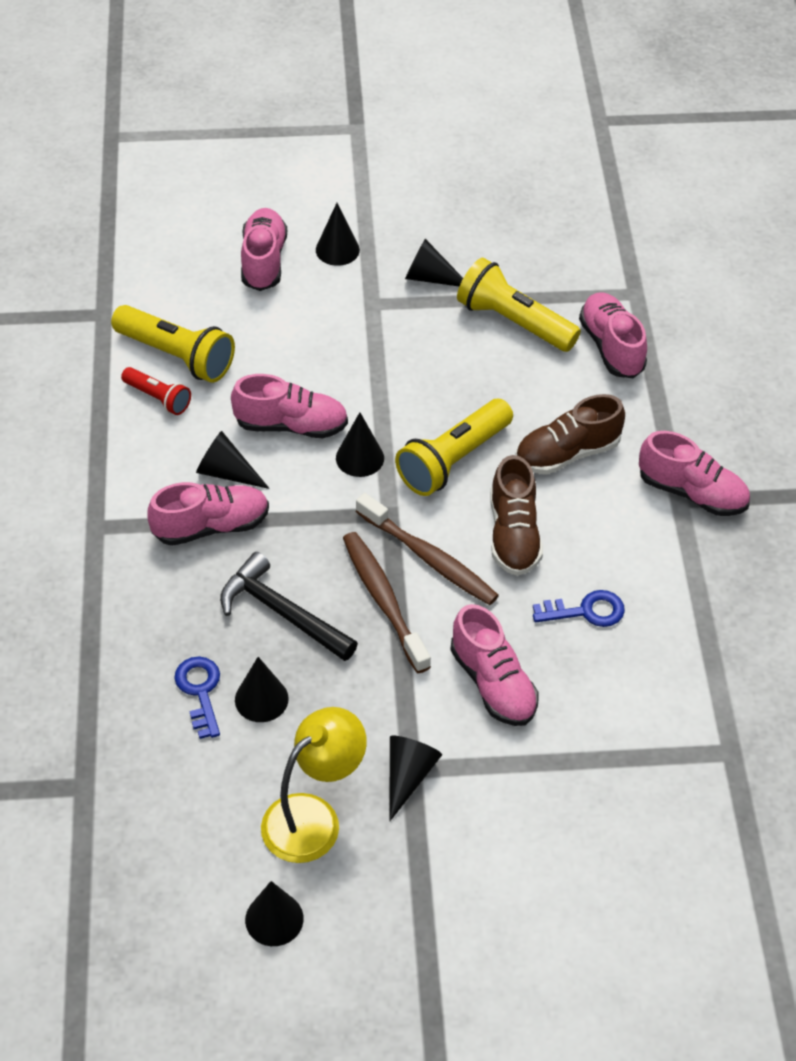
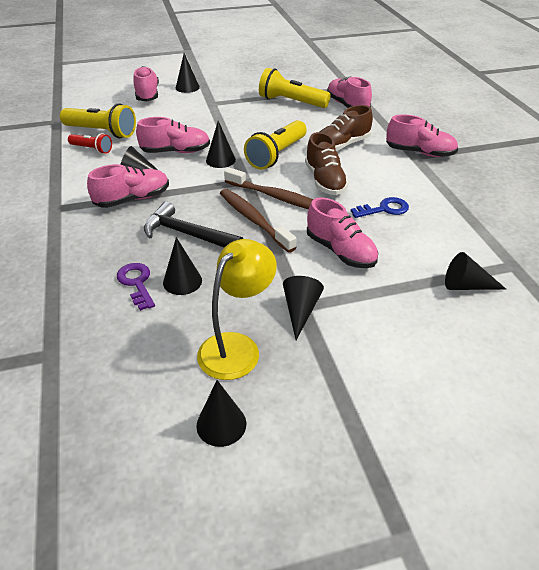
camera: 10 degrees left, 10 degrees down
blue key [174,656,220,739] -> purple key [117,263,155,311]
black cone [405,239,463,286] -> black cone moved to [445,252,507,290]

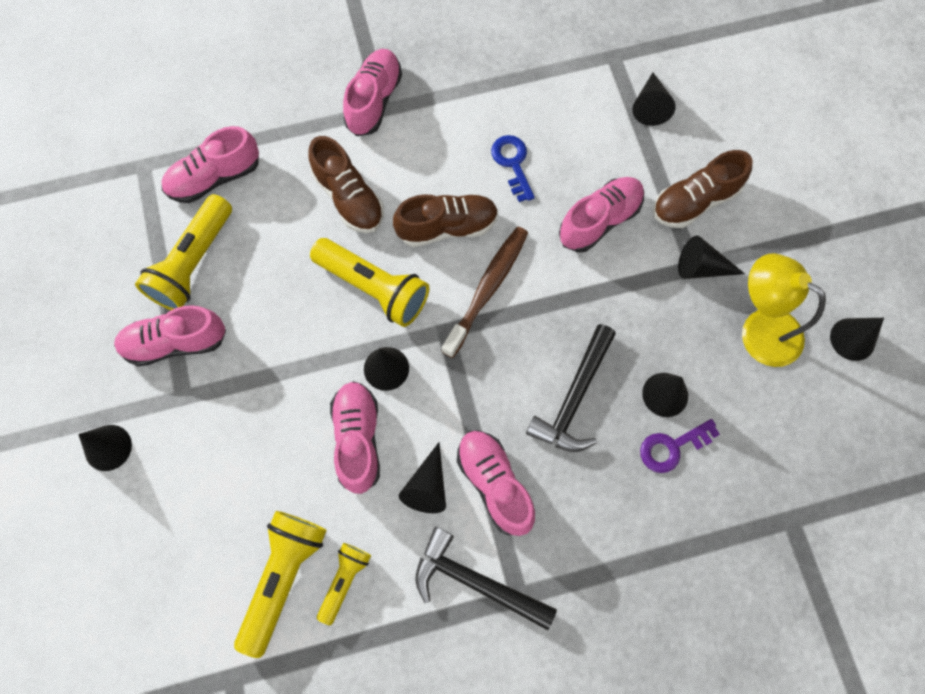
camera: 90 degrees left, 30 degrees up
red flashlight [68,133,112,154] -> yellow flashlight [317,543,371,625]
pink shoe [133,66,159,101] -> pink shoe moved to [114,305,226,366]
brown toothbrush [220,189,297,253] -> none
none -> black hammer [415,527,557,630]
none -> brown shoe [653,150,752,228]

